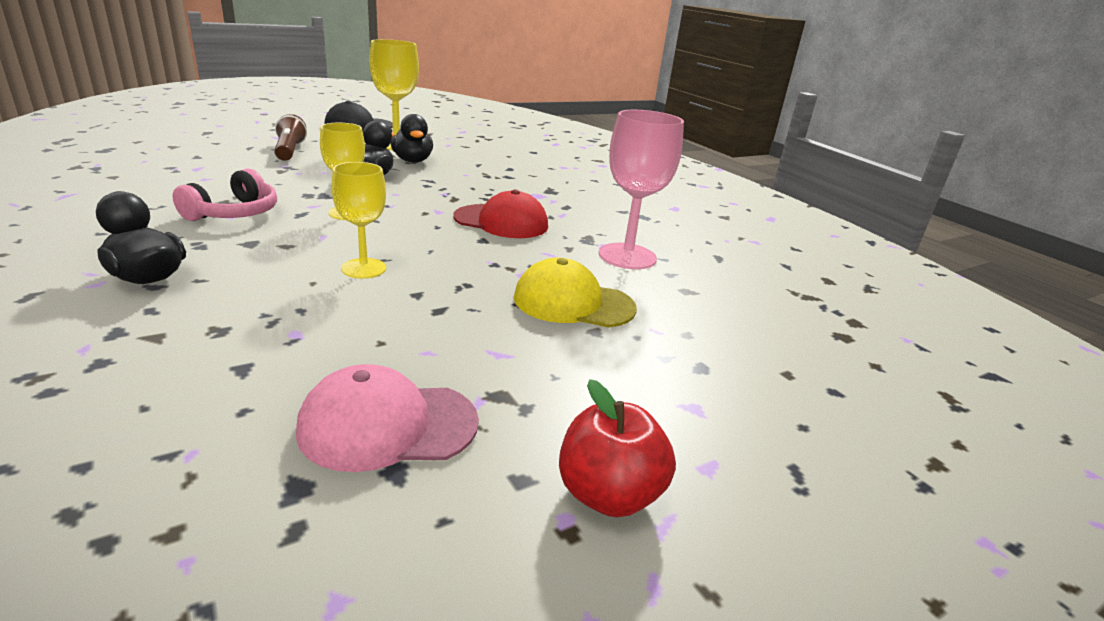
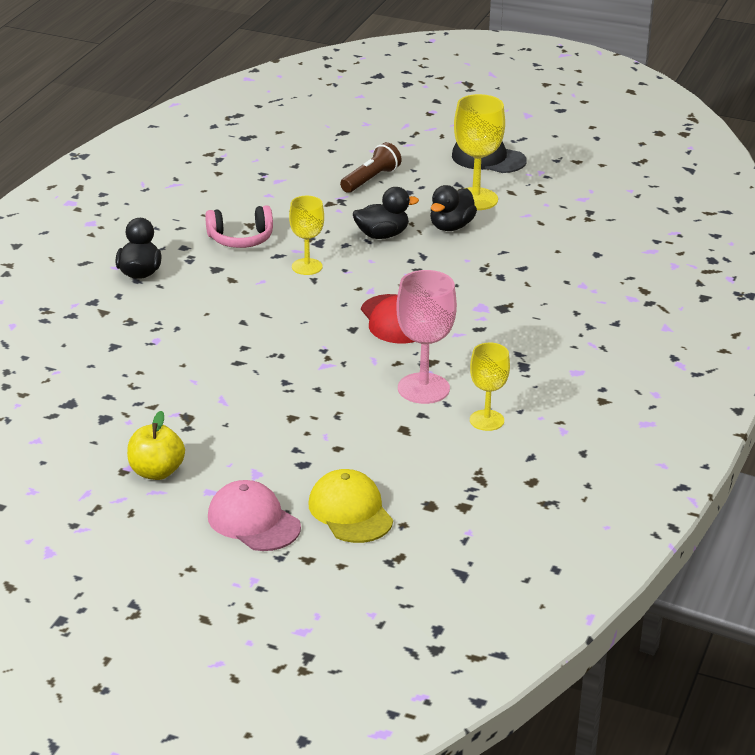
camera: 55 degrees right, 5 degrees up
pink cap [296,364,479,472] -> pink cap moved to [208,480,301,551]
yellow goblet [331,162,386,279] -> yellow goblet moved to [470,343,510,431]
yellow cap [514,258,637,328] -> yellow cap moved to [309,469,393,543]
red apple [559,379,676,517] -> yellow apple [127,411,185,480]

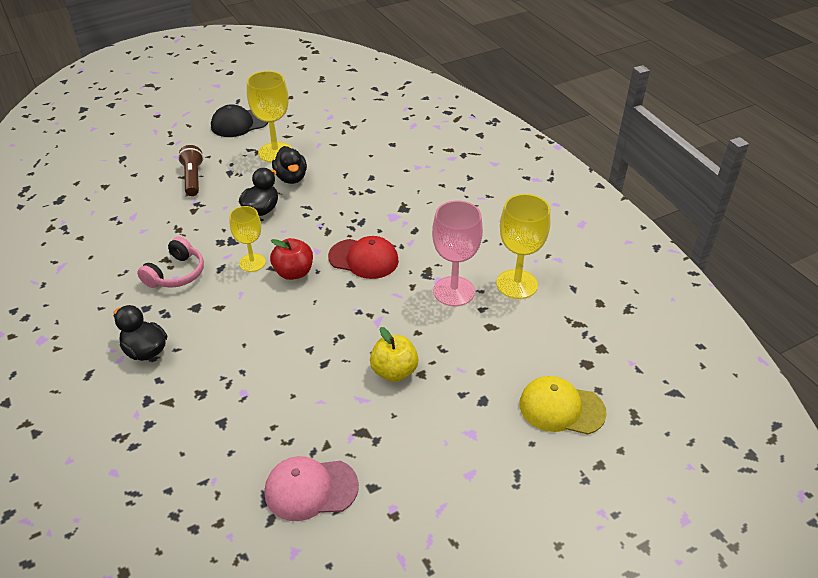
camera: 50 degrees left, 10 degrees up
yellow apple [127,411,185,480] -> yellow apple moved to [370,327,419,382]
pink cap [208,480,301,551] -> pink cap moved to [265,456,359,521]
yellow goblet [470,343,510,431] -> yellow goblet [496,194,550,299], size x1.53
none -> red apple [270,238,313,280]

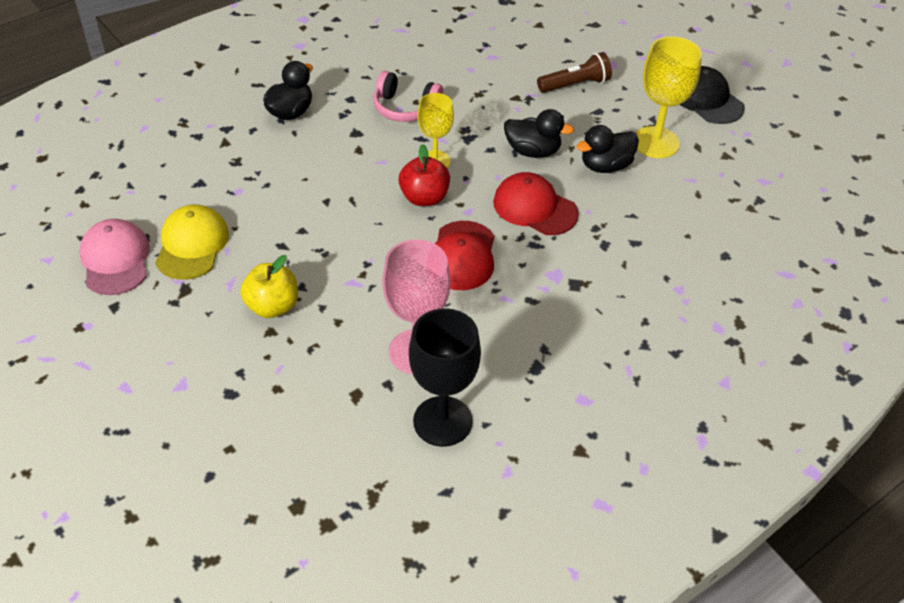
camera: 80 degrees right, 5 degrees up
yellow goblet [496,194,550,299] -> black goblet [409,308,481,447]
yellow cap [519,376,607,435] -> yellow cap moved to [155,204,229,280]
none -> red cap [493,172,579,235]

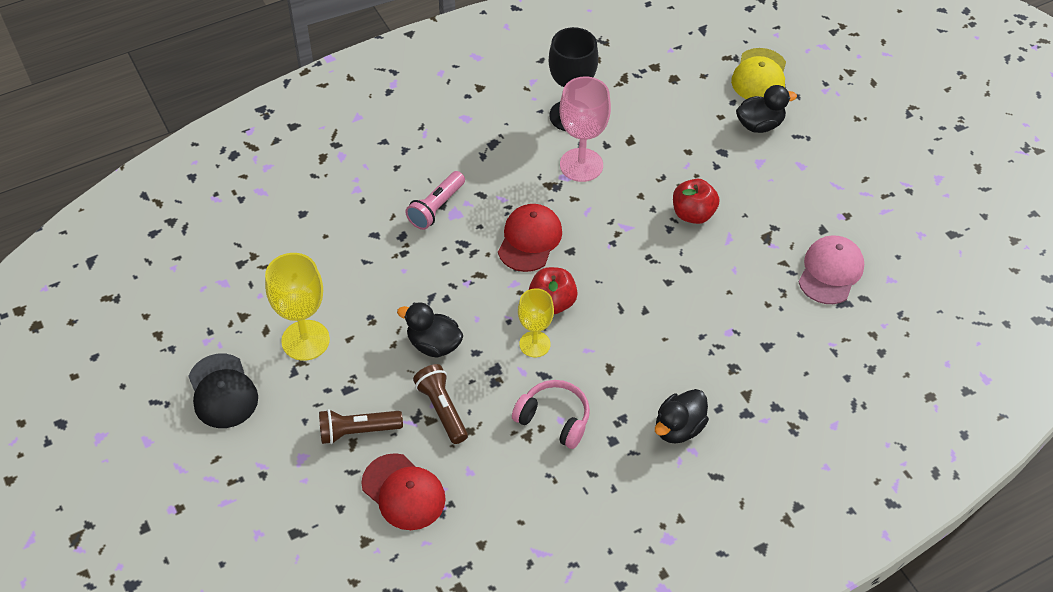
camera: 170 degrees left, 5 degrees up
pink cap [79,219,150,295] -> pink cap turned 150 degrees counterclockwise [799,235,864,304]
yellow cap [155,204,229,280] -> yellow cap moved to [731,48,786,99]
yellow apple [240,255,298,318] -> red apple [673,179,719,224]
red cap [493,172,579,235] -> red cap moved to [361,453,446,530]
black duck [577,125,639,173] -> black duck moved to [736,85,797,133]
none -> pink flashlight [405,171,465,230]
none -> brown flashlight [413,364,468,444]

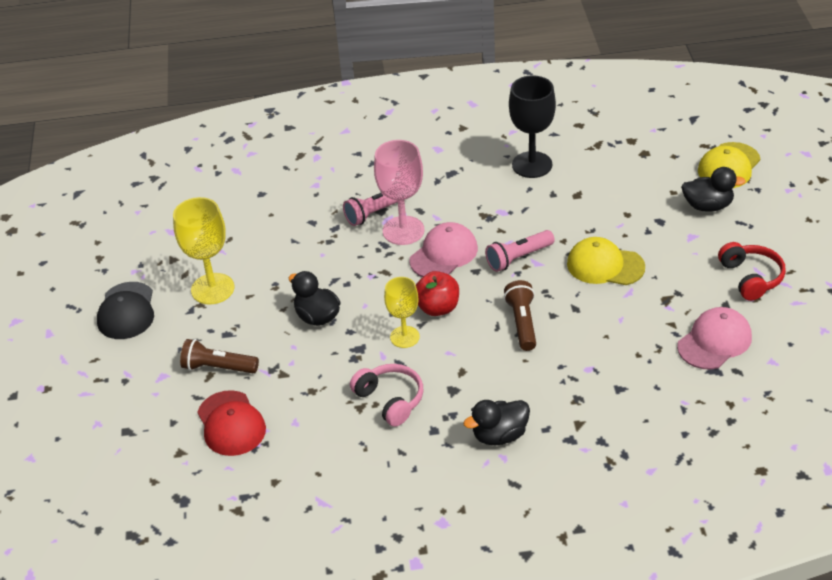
camera: 25 degrees right, 10 degrees down
brown flashlight [413,364,468,444] -> brown flashlight moved to [504,280,536,351]
red cap [498,204,562,272] -> pink cap [409,222,478,277]
pink goblet [560,76,611,182] -> pink goblet moved to [374,140,425,245]
red apple [673,179,719,224] -> yellow cap [567,237,645,285]
none -> pink flashlight [485,230,555,272]
none -> red headphones [718,242,786,301]

